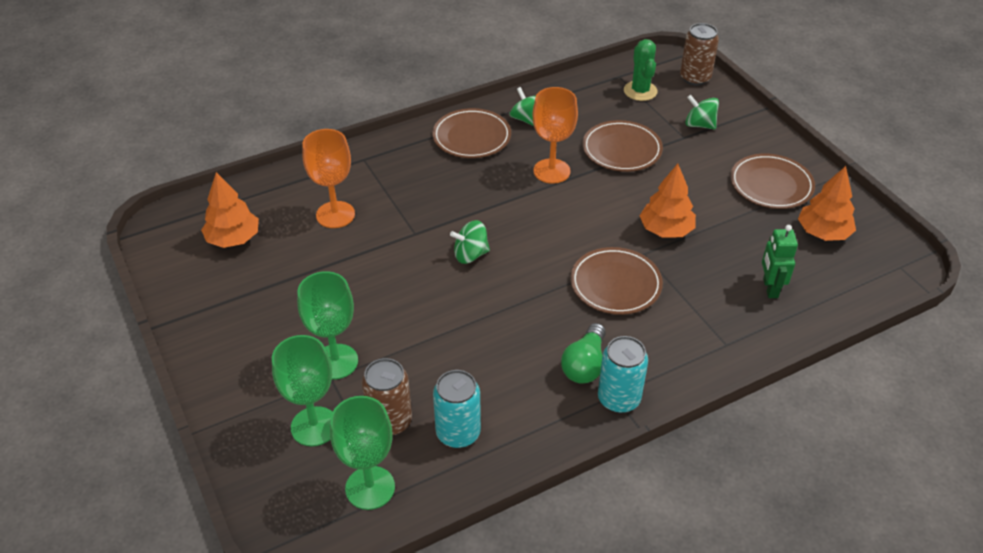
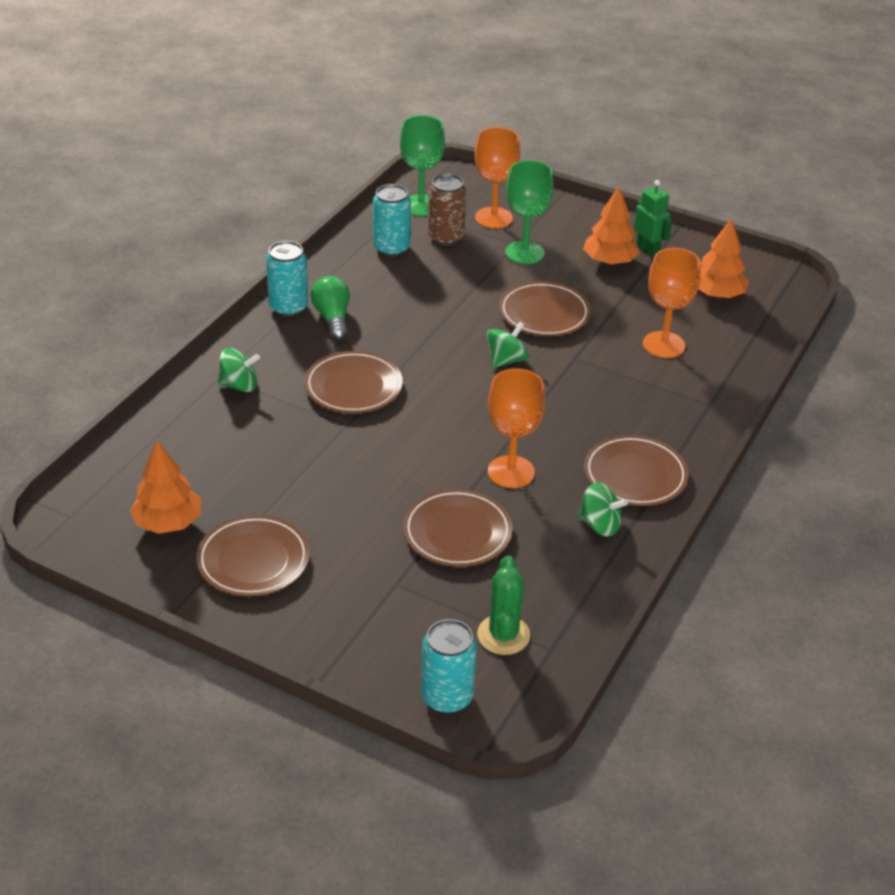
camera: 145 degrees right, 5 degrees down
green goblet [272,335,332,446] -> orange goblet [475,127,520,229]
green cactus [624,39,658,101] -> green cactus turned 45 degrees clockwise [477,556,530,655]
orange tree [639,164,696,238] -> orange tree moved to [583,187,640,265]
brown can [680,23,719,86] -> turquoise can [421,619,477,714]
green spinning top [685,95,719,130] -> green spinning top moved to [218,348,260,392]
green robot [762,225,798,298] -> green robot moved to [634,180,672,258]
none -> brown plate [499,281,591,336]

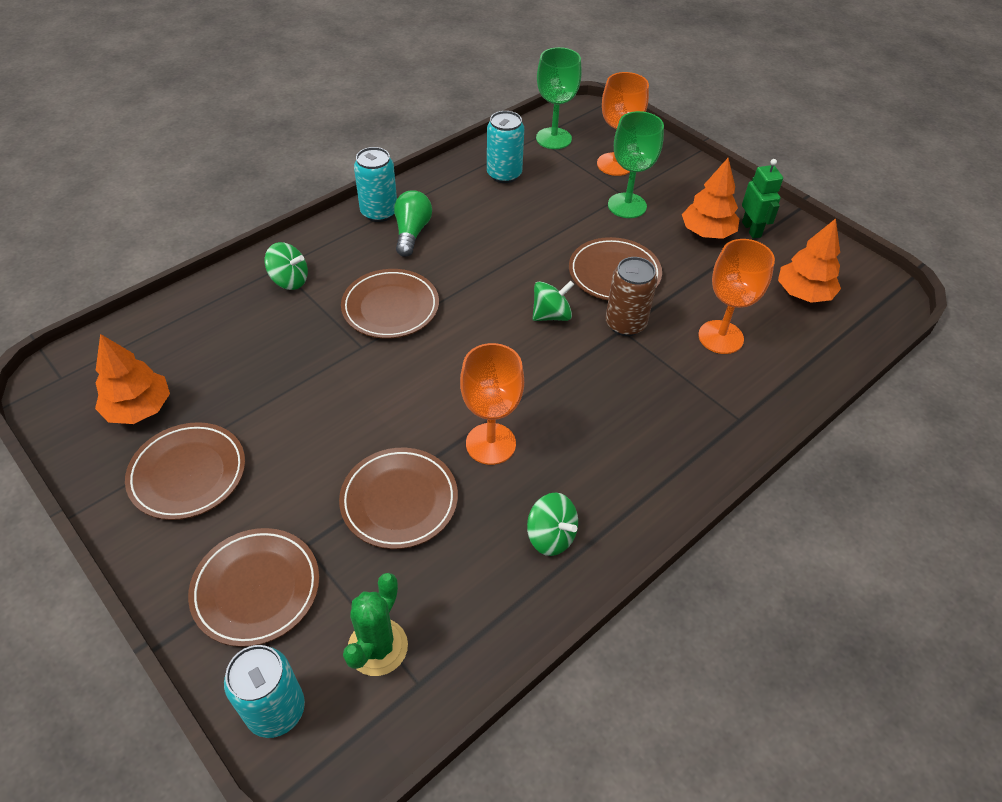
camera: 20 degrees right, 10 degrees up
brown can [428,174,466,246] -> brown can moved to [605,257,657,336]
brown plate [584,435,689,506] -> brown plate moved to [188,528,319,647]

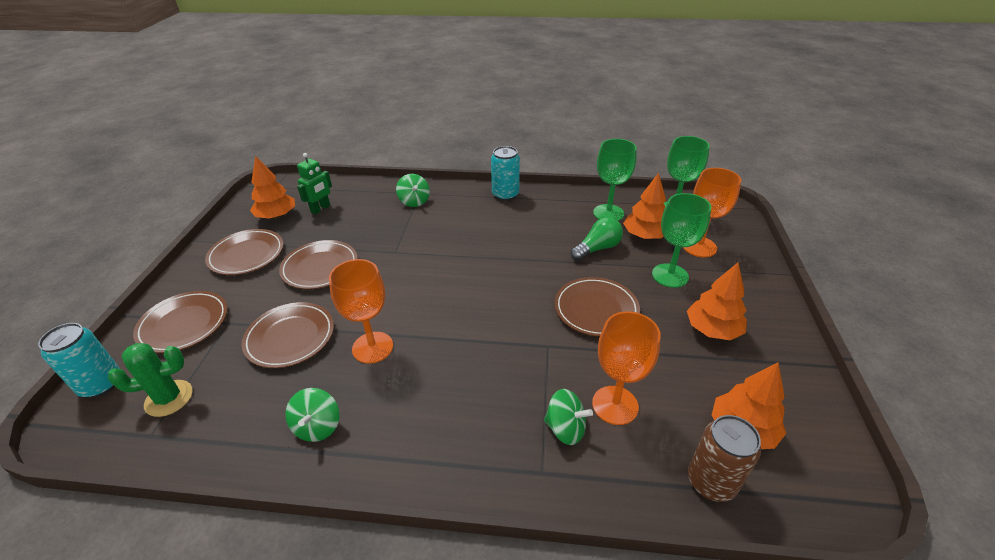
camera: 50 degrees right, 10 degrees down
brown plate [341,269,439,339] -> brown plate moved to [279,240,358,289]
green light bulb [394,190,432,257] -> green light bulb moved to [571,217,623,261]
turquoise can [487,111,524,183] -> green goblet [593,139,637,221]
green spinning top [533,280,574,321] -> green spinning top moved to [544,389,593,445]
brown can [605,257,657,336] -> brown can moved to [688,415,761,502]
green robot [742,159,783,239] -> green robot moved to [297,153,332,215]
none -> orange tree [623,173,666,239]

